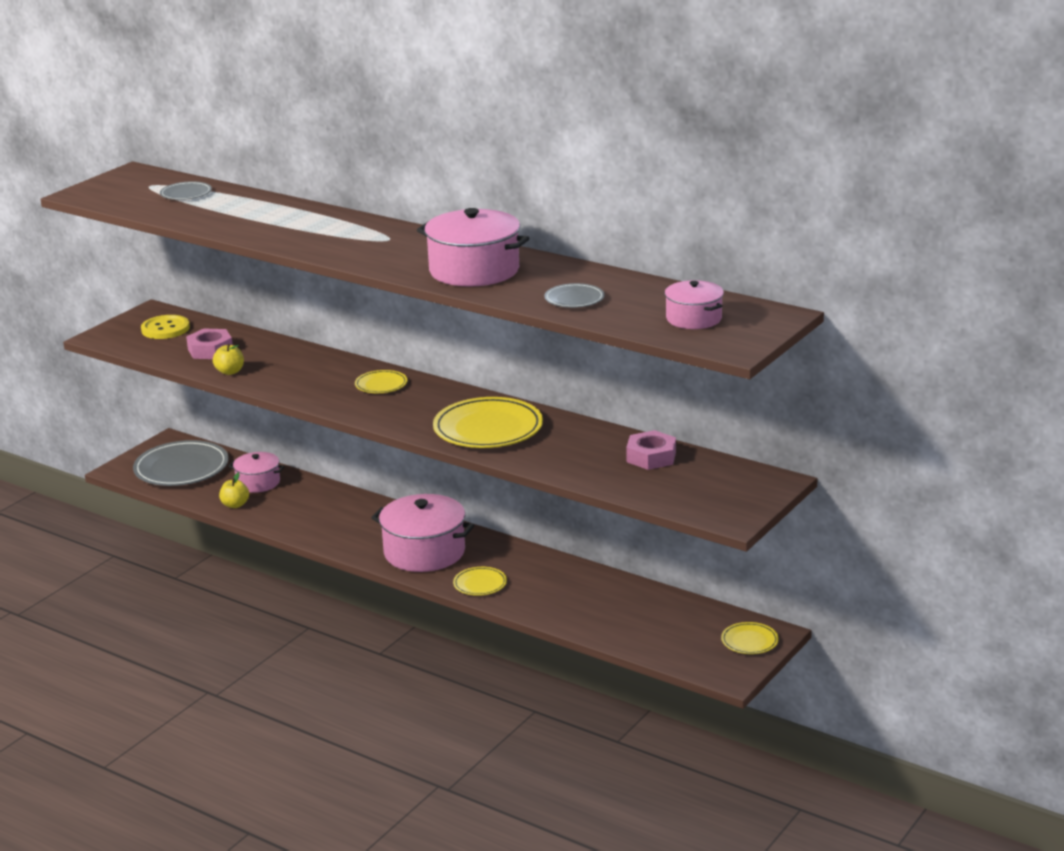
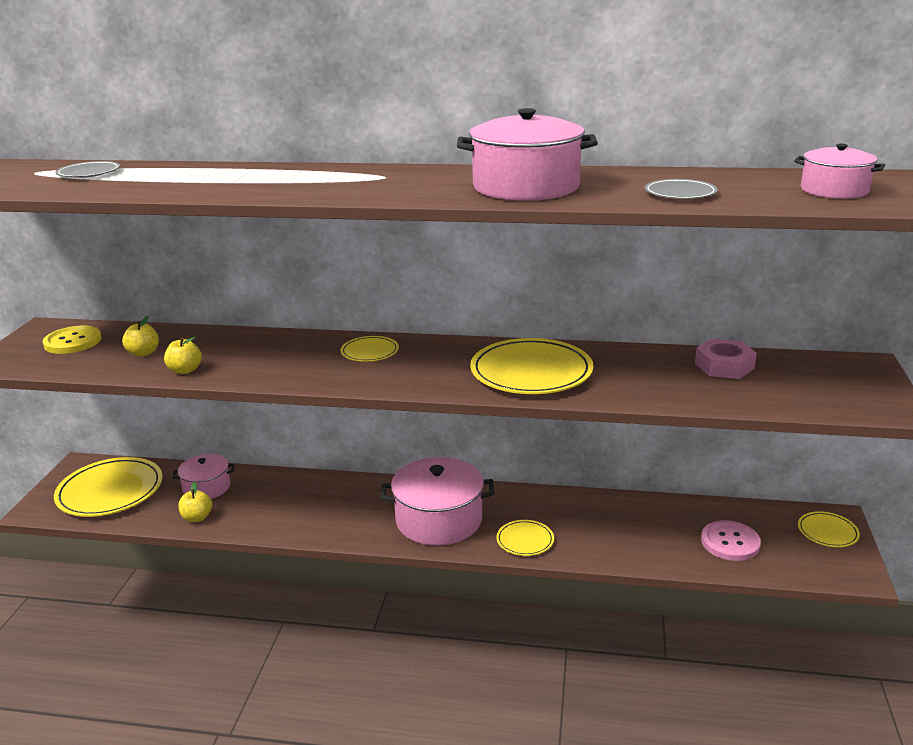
camera: 25 degrees left, 0 degrees up
grey plate [133,440,229,486] -> yellow plate [54,457,163,517]
pink nut [186,329,233,359] -> yellow apple [122,316,159,357]
none -> pink button [701,520,761,561]

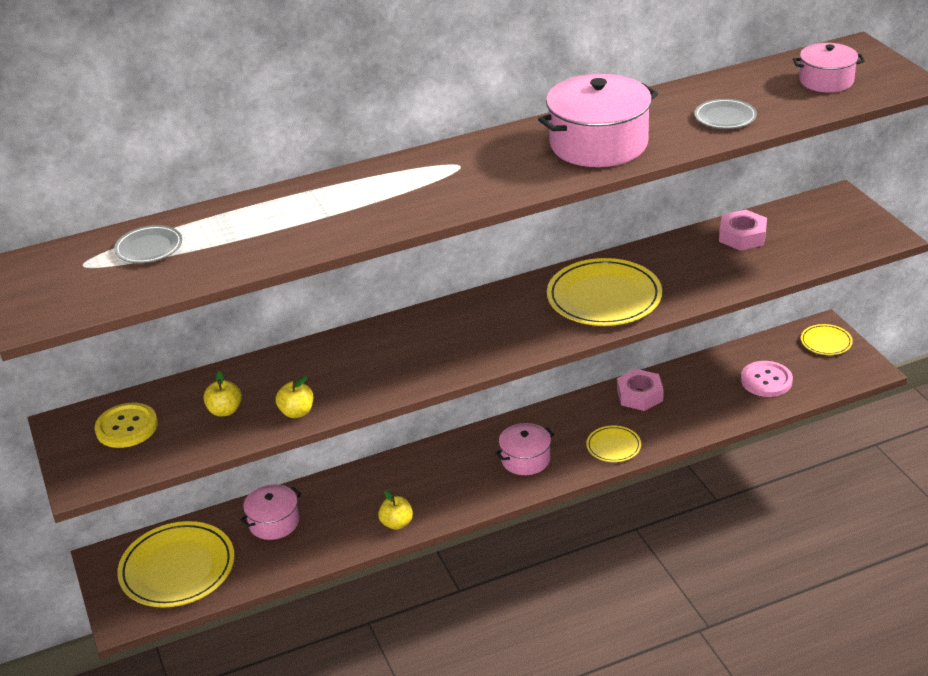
camera: 30 degrees left, 10 degrees up
yellow apple [178,482,212,522] -> yellow apple moved to [378,490,413,530]
yellow plate [341,336,399,362] -> none
pink pot [381,457,495,546] -> pink pot [495,423,554,475], size x0.58
none -> pink nut [617,369,664,411]

